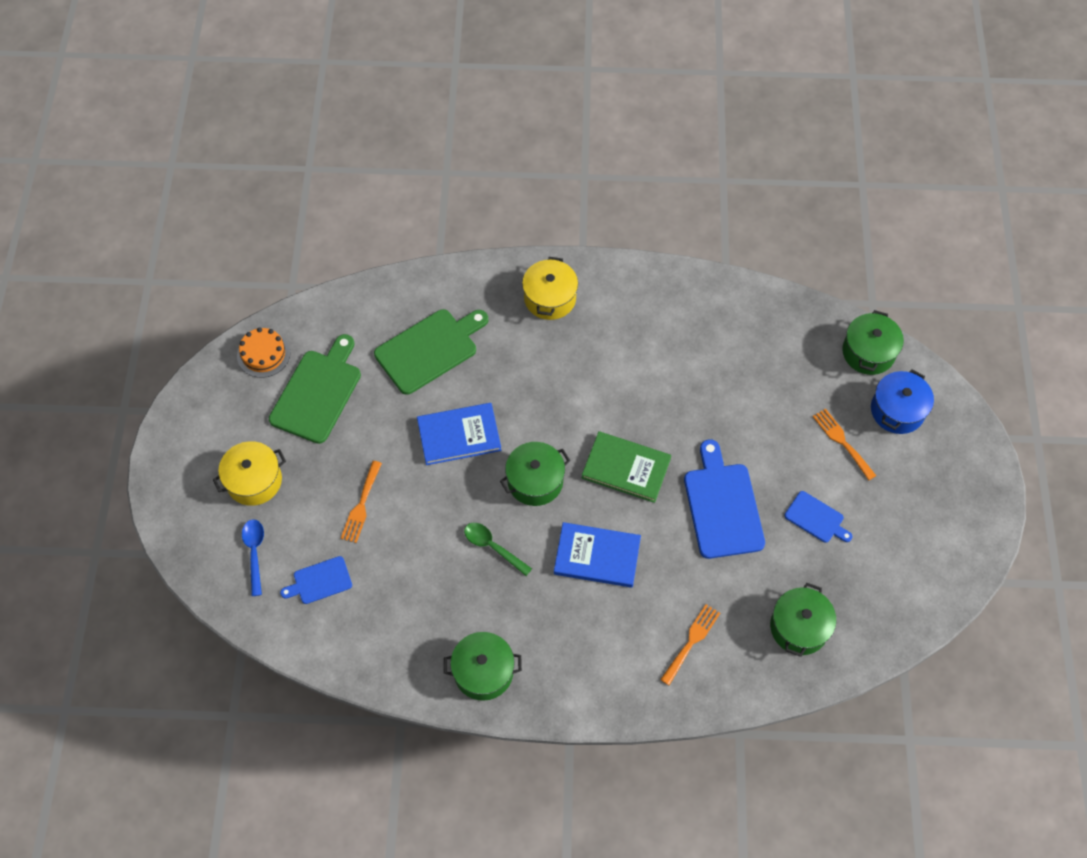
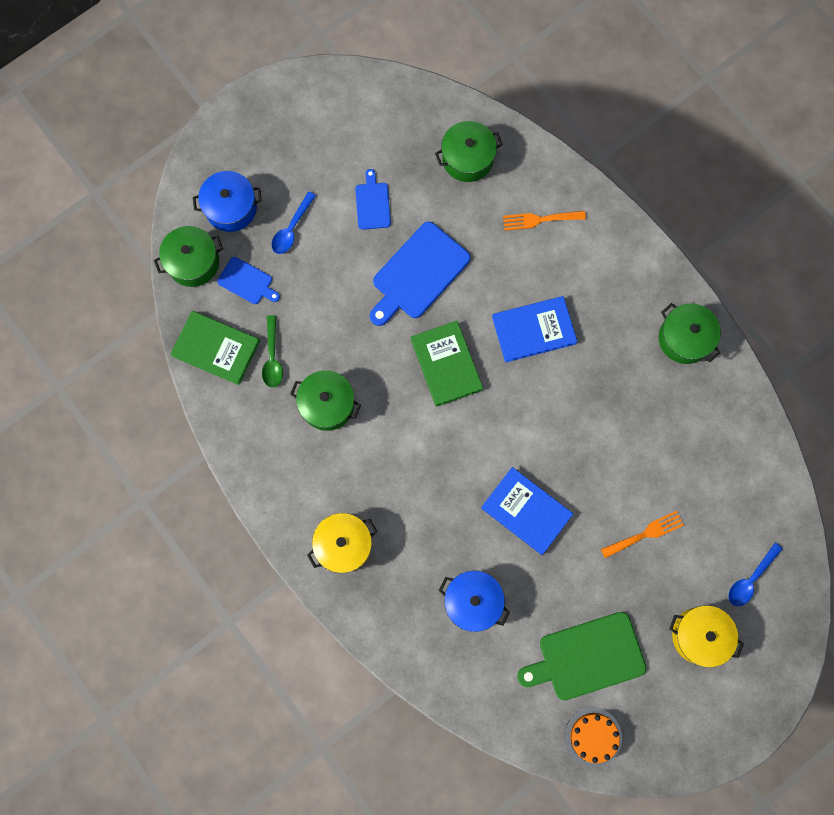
camera: 130 degrees left, 15 degrees up
blue cutting board [280,556,352,604] -> blue cutting board moved to [217,257,280,304]
green cutting board [374,309,488,395] -> blue pot [439,571,510,632]
green spoon [464,523,532,576] -> green spoon moved to [262,315,283,388]
green pot [500,442,570,506] -> green pot moved to [290,370,361,431]
blue book [554,522,641,588] -> blue book turned 75 degrees counterclockwise [492,296,577,363]
orange fork [813,408,876,480] -> blue spoon [271,191,316,254]
none -> green book [170,311,260,385]

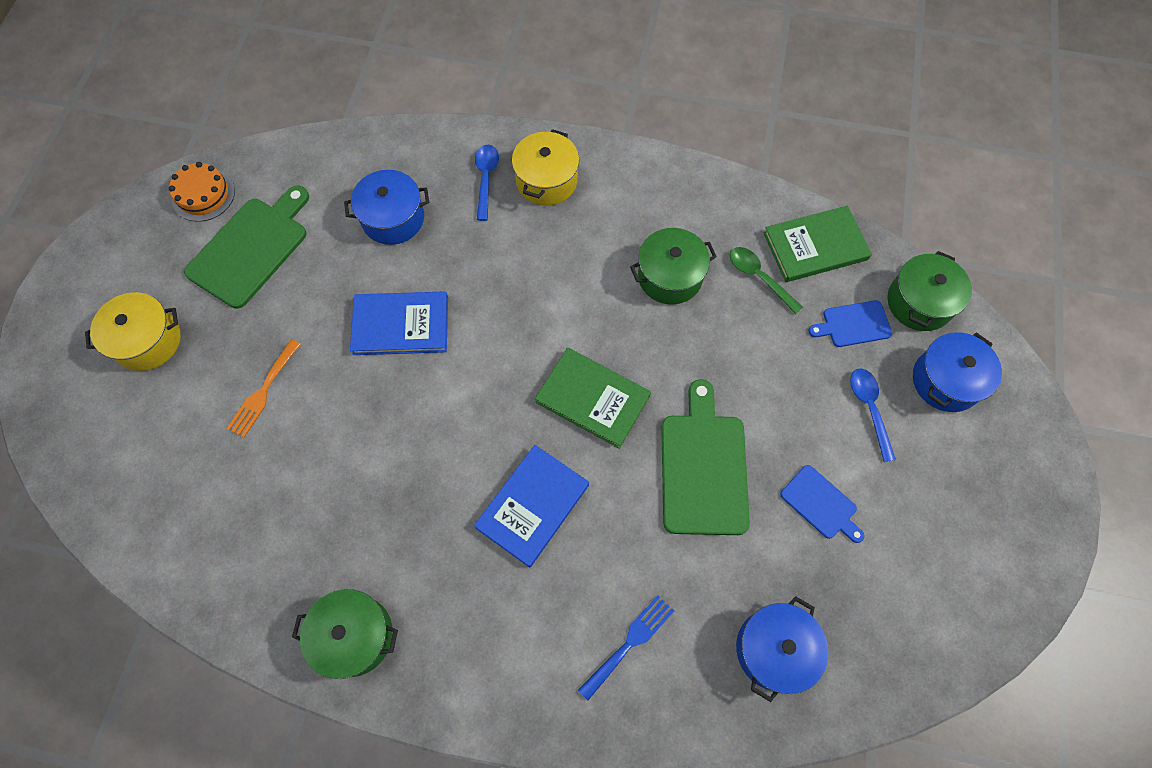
camera: 140 degrees right, 10 degrees down
blue cutting board [370,222,471,326] -> green cutting board [661,379,750,535]
green pot [435,121,503,182] -> blue pot [736,596,829,702]
orange fork [503,211,586,231] -> blue fork [578,595,674,700]
blue spoon [729,543,783,606] -> blue spoon moved to [475,145,499,221]

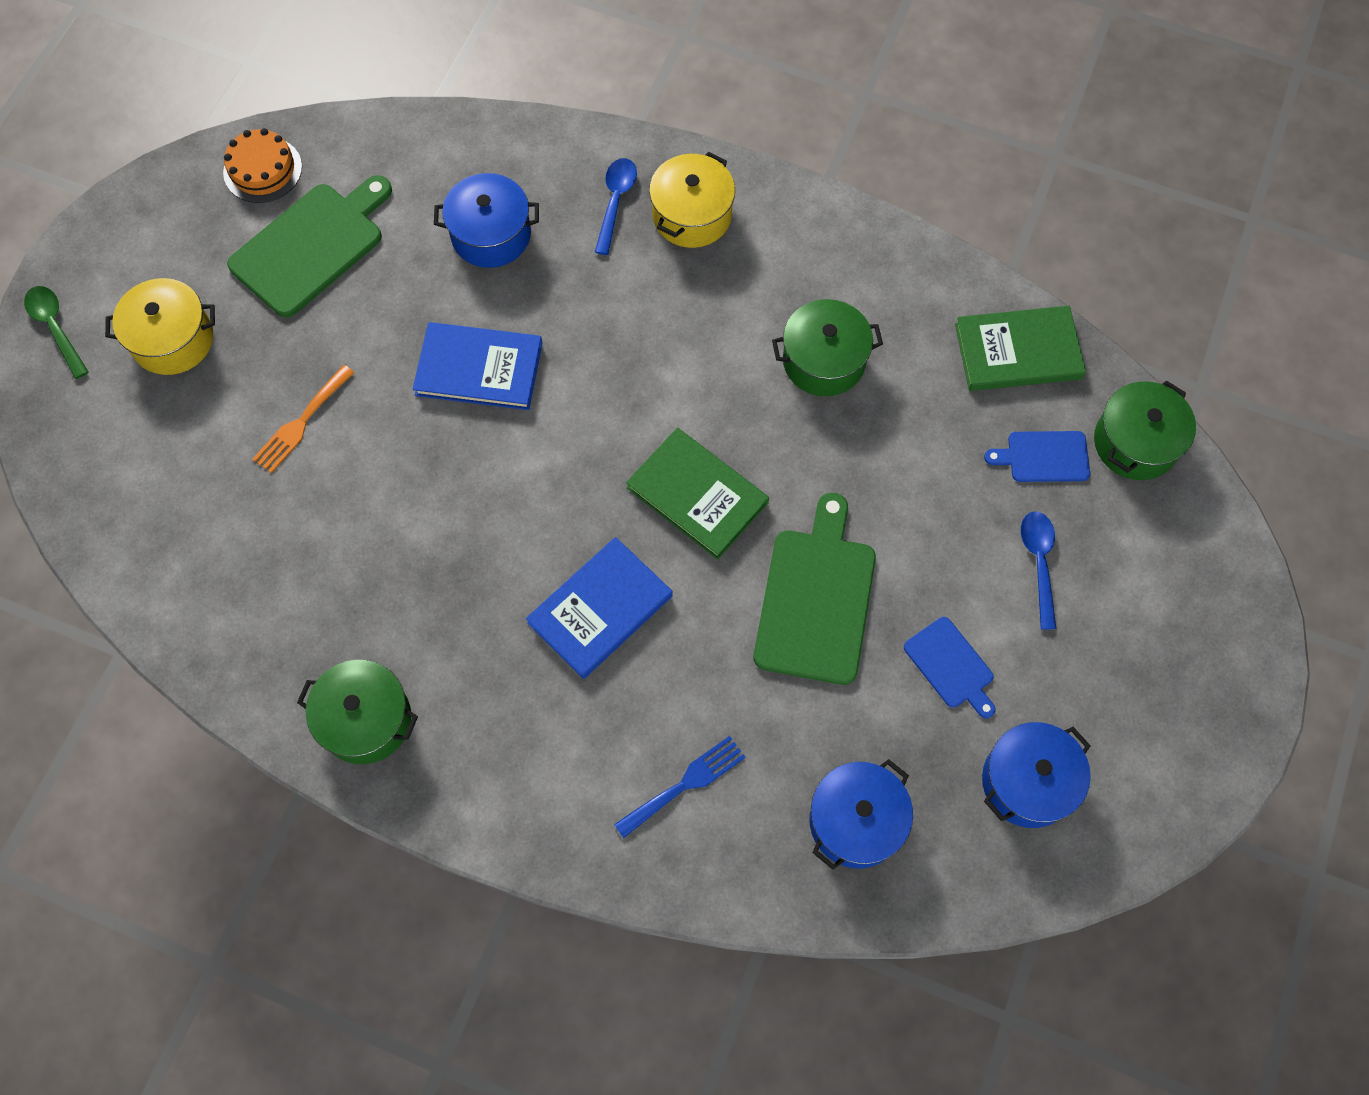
camera: 10 degrees right, 0 degrees up
green spoon [730,247,803,314] -> green spoon moved to [24,286,89,379]
blue pot [913,332,1002,412] -> blue pot moved to [982,722,1091,828]

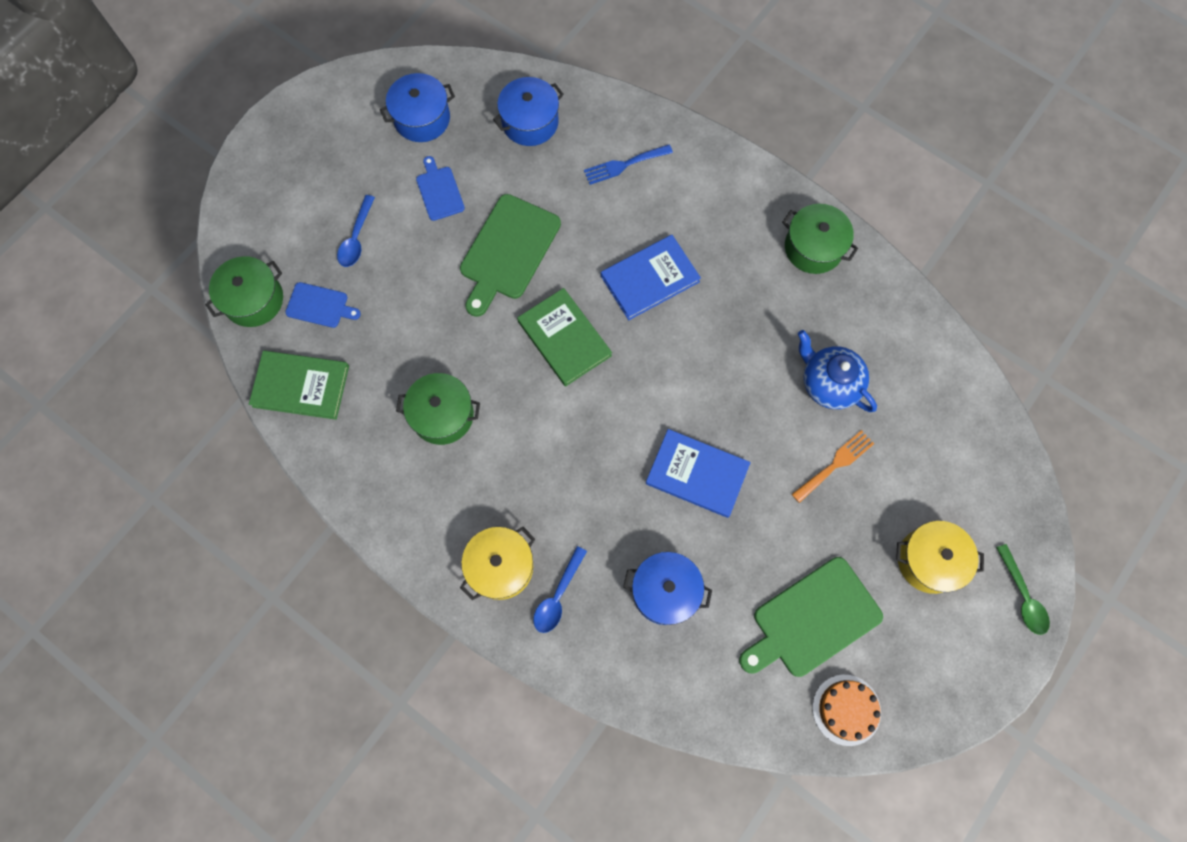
camera: 165 degrees left, 5 degrees up
none -> blue teapot [798,330,877,412]

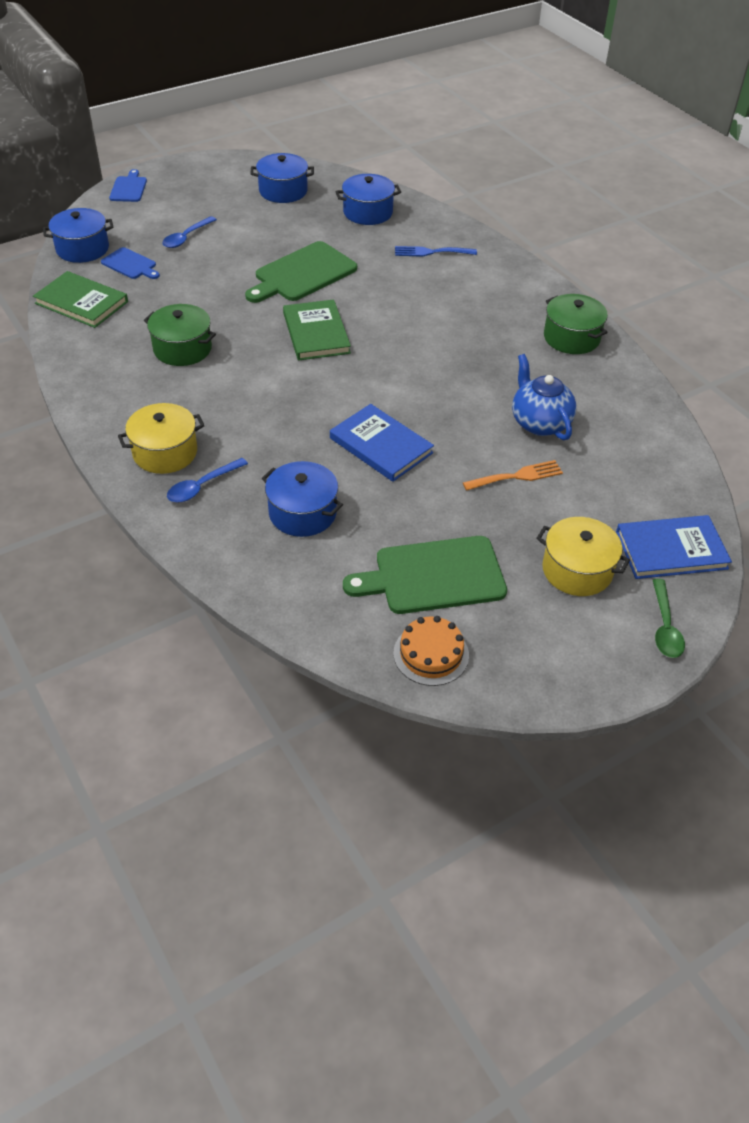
camera: 20 degrees right, 25 degrees down
green pot [205,256,283,327] -> blue pot [43,208,113,263]
blue cutting board [416,156,465,221] -> blue cutting board moved to [109,169,147,202]
blue book [601,235,701,320] -> blue book moved to [616,515,732,579]

